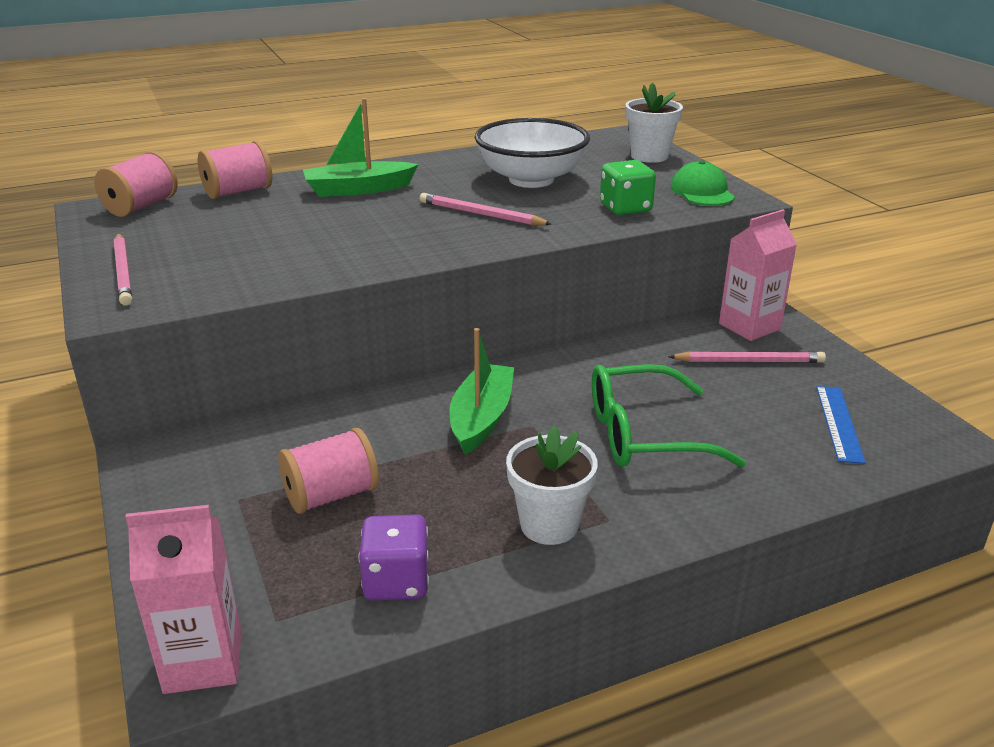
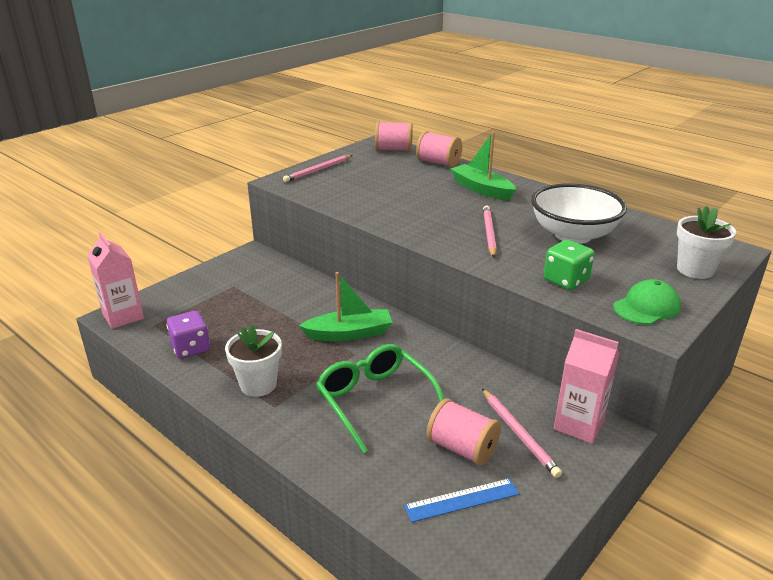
camera: 65 degrees right, 0 degrees up
pink spool [278,428,379,514] -> pink spool moved to [426,398,501,466]

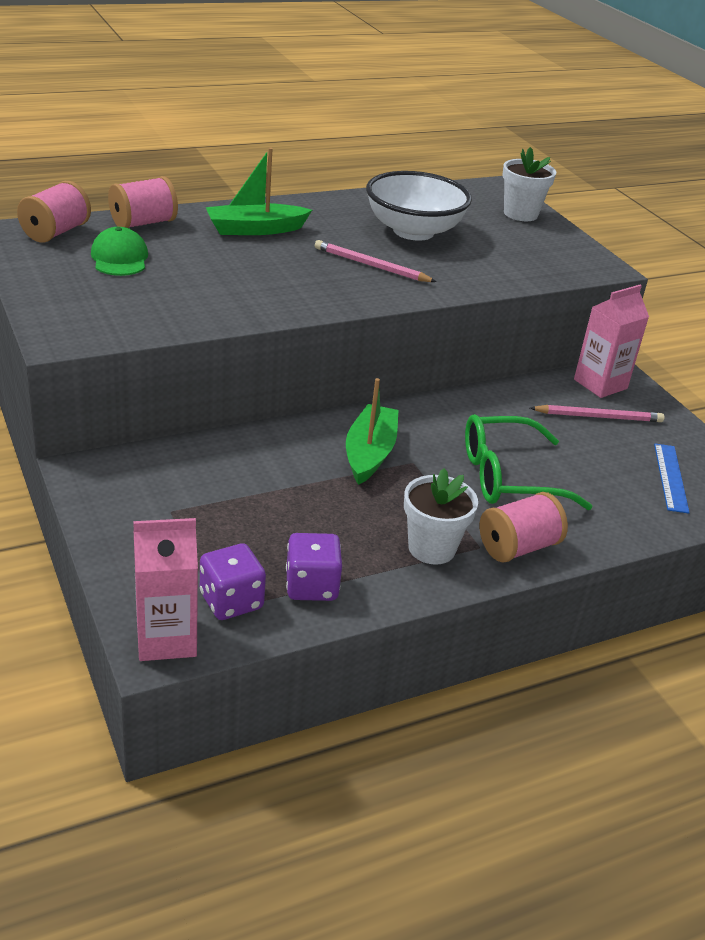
camera: 70 degrees left, 5 degrees up
pink pencil [283,155,352,182] -> none
pink spool [426,398,501,466] -> pink spool moved to [480,492,568,563]
green dice [543,240,594,290] -> none
green cap [613,279,681,325] -> green cap moved to [91,227,148,276]
none -> purple dice [200,543,266,620]

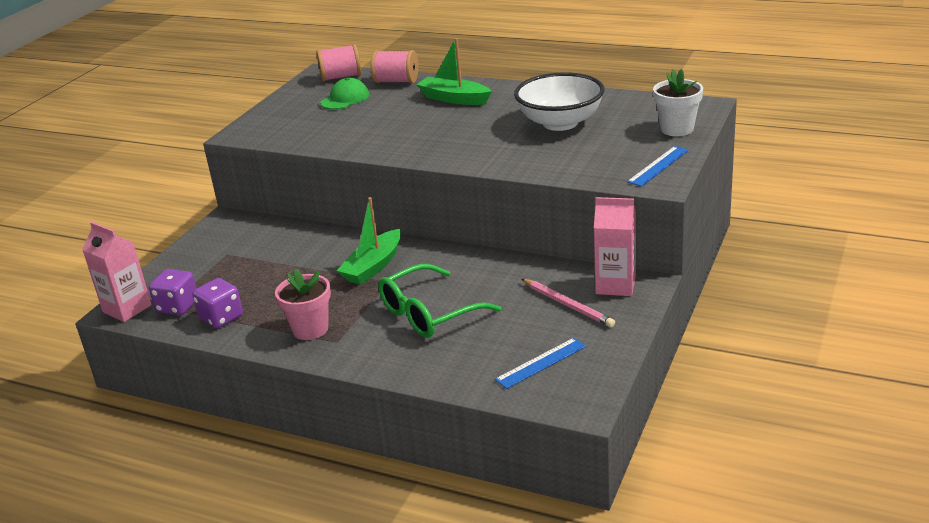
camera: 55 degrees right, 5 degrees down
pink pencil [315,240,437,282] -> none
green boat [346,378,398,485] -> green boat turned 150 degrees clockwise [337,197,401,285]
white flower pot [404,468,478,565] -> pink flower pot [275,268,331,340]
green glasses [465,414,593,510] -> green glasses turned 75 degrees counterclockwise [378,264,501,338]
pink spool [480,492,568,563] -> none
none -> blue ruler [627,146,689,187]

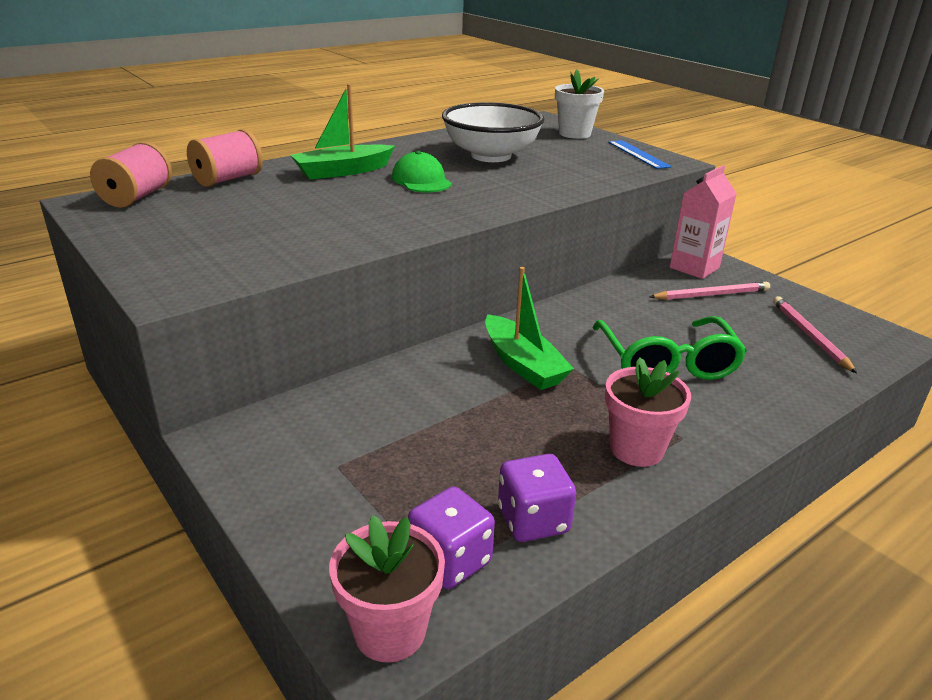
camera: 65 degrees left, 0 degrees up
pink carton [82,222,152,322] -> pink flower pot [329,516,445,663]
green cap [320,78,369,109] -> green cap moved to [392,151,452,193]
blue ruler [495,338,586,389] -> pink pencil [773,296,857,373]

